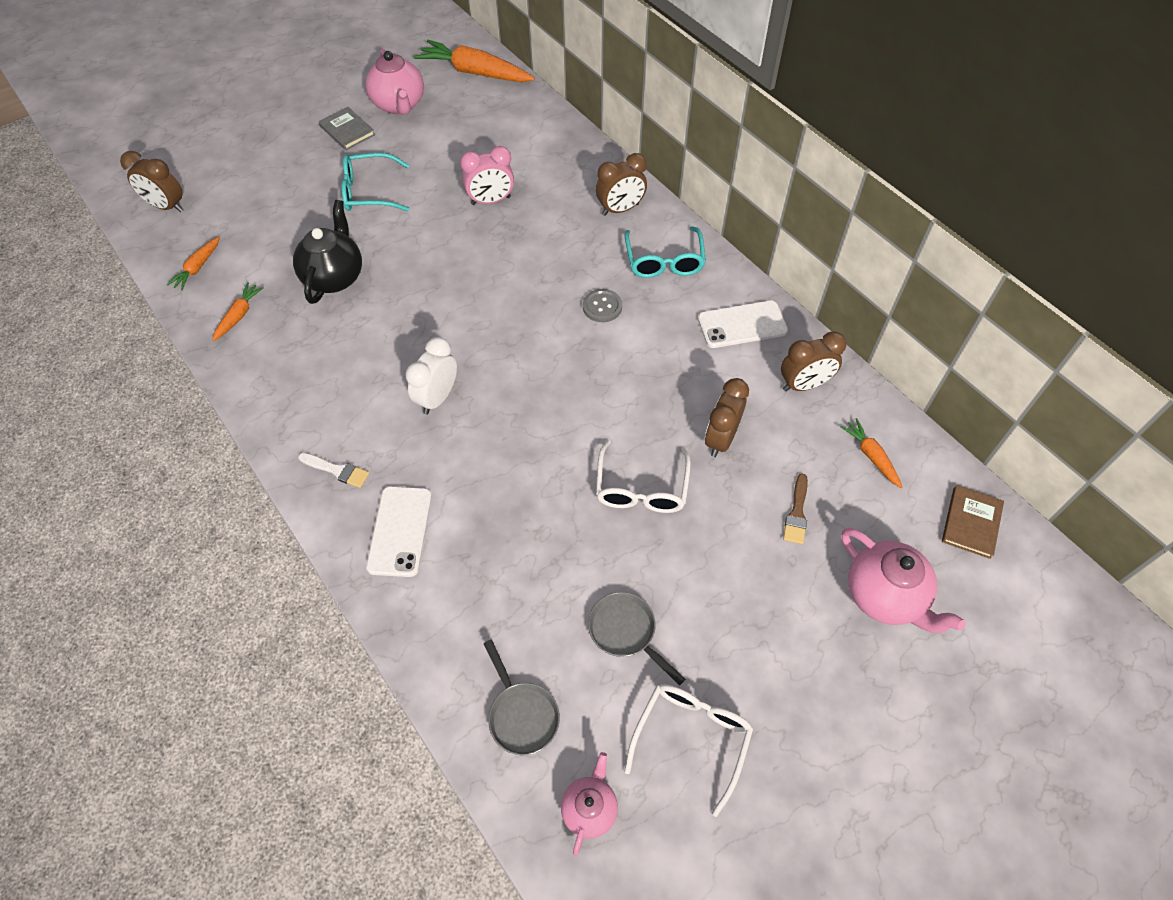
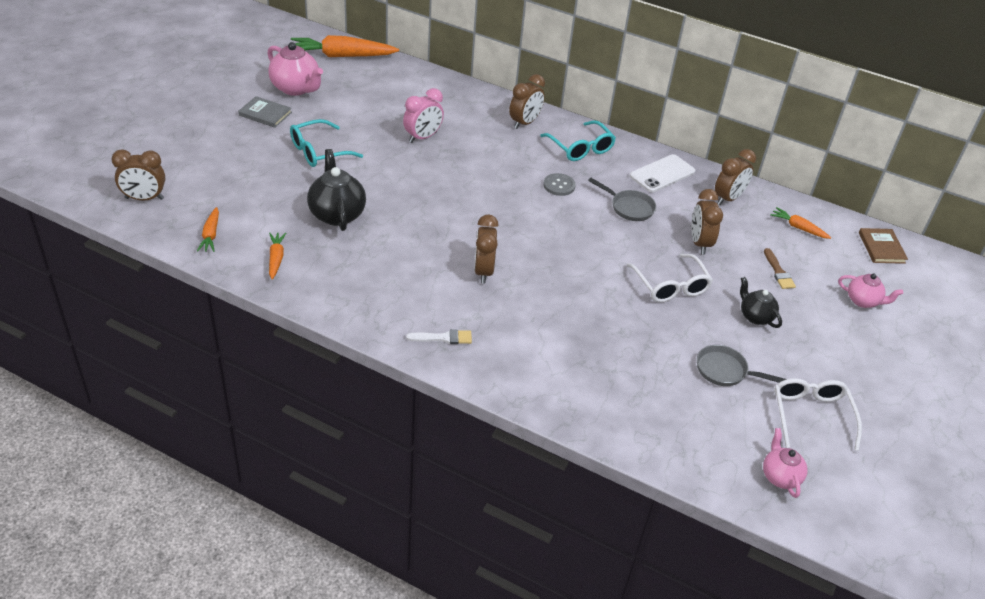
camera: 30 degrees left, 15 degrees down
white phone [366,486,432,577] -> none
white clock [405,337,457,415] -> brown clock [474,214,499,284]
grey pan [484,640,560,755] -> grey pan moved to [588,178,656,221]
pink teapot [841,528,965,633] -> pink teapot [838,274,903,308], size x0.60
none -> black teapot [740,277,782,328]

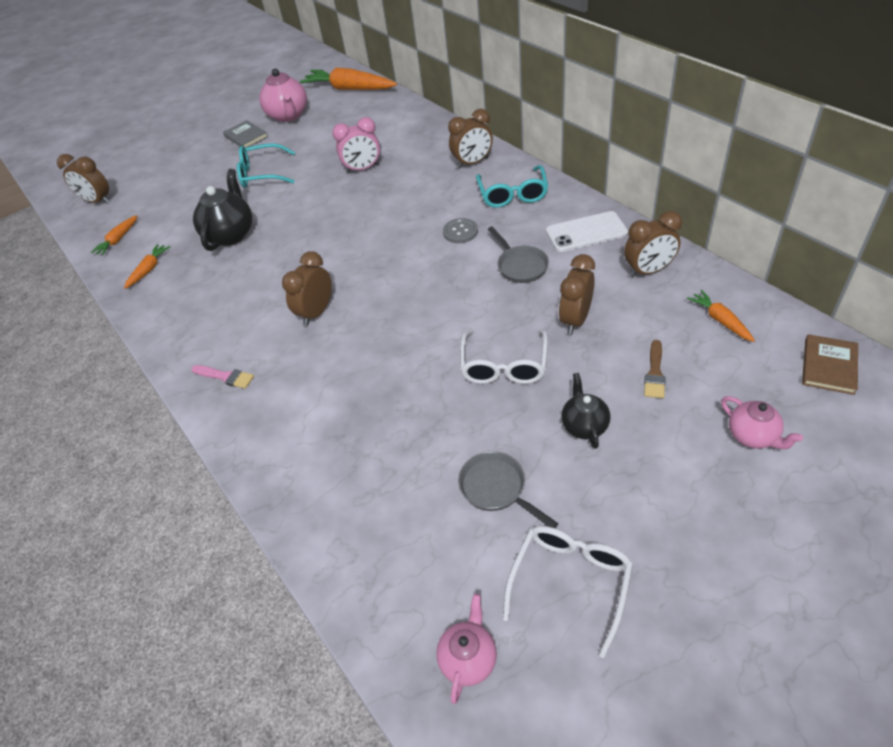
camera: 35 degrees right, 5 degrees up
white brush [406,329,472,344] -> pink brush [191,365,254,389]

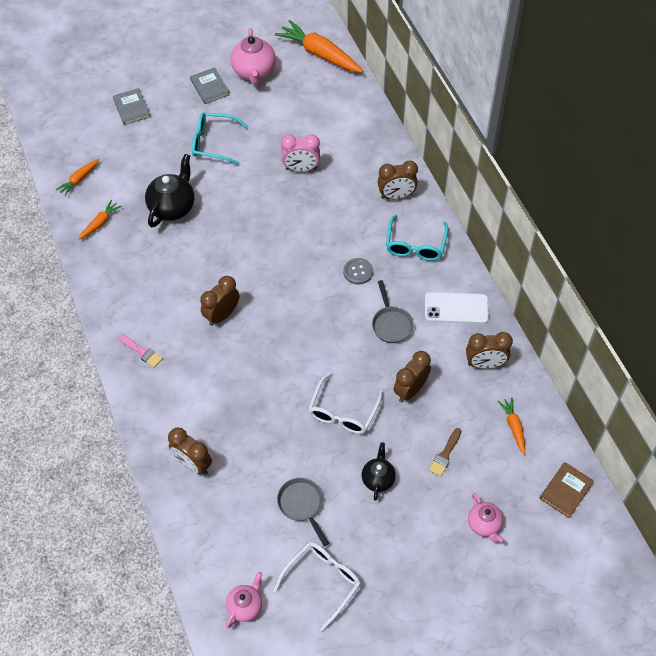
camera: 10 degrees right, 10 degrees up
brown clock [57,154,111,204] -> brown clock moved to [168,427,212,475]
none -> grey book [113,88,150,125]

